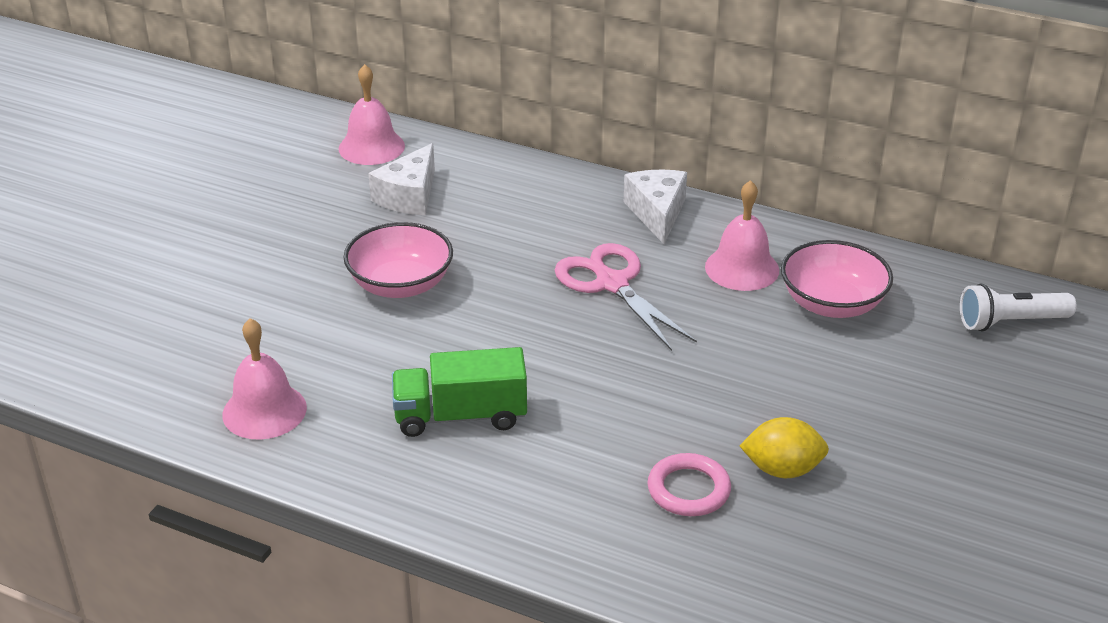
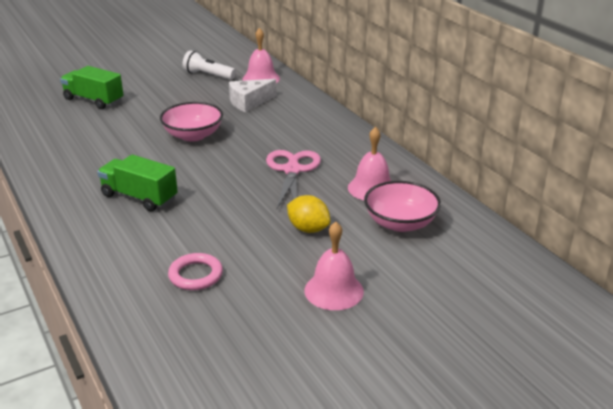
camera: 35 degrees right, 5 degrees down
pink bell [222,318,307,440] -> pink bell moved to [305,222,364,310]
white cheese [624,170,687,244] -> none
yellow lemon [740,417,829,478] -> yellow lemon moved to [287,195,331,233]
white flashlight [960,283,1076,332] -> white flashlight moved to [183,50,236,80]
none -> green truck [60,66,123,109]

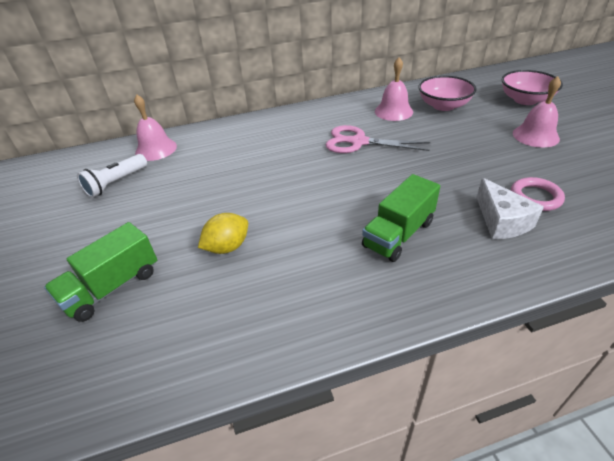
camera: 75 degrees left, 10 degrees up
pink bowl [160,102,223,142] -> pink bowl moved to [501,70,563,105]
white cheese [229,79,276,112] -> white cheese moved to [476,178,544,239]
yellow lemon [287,195,331,233] -> yellow lemon moved to [198,213,248,254]

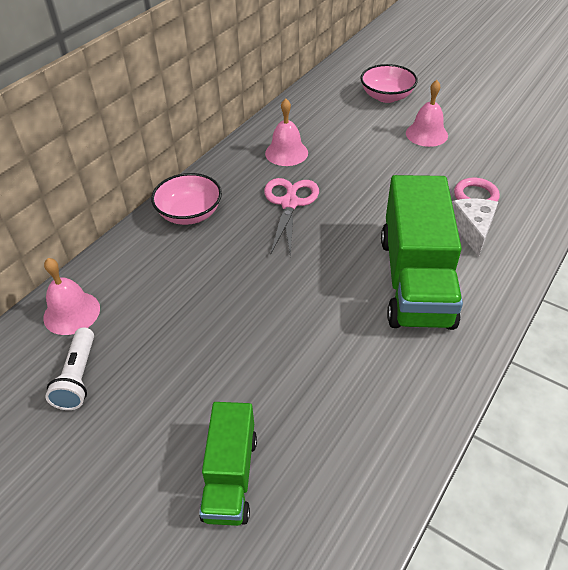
camera: 40 degrees left, 5 degrees up
yellow lemon [198,213,248,254] -> none
pink scissors [326,125,430,153] -> pink scissors turned 120 degrees clockwise [264,178,319,257]
green truck [362,174,440,262] -> green truck [381,175,463,330], size x1.78
pink bowl [418,76,477,111] -> pink bowl moved to [151,173,222,225]
white cheese [476,178,544,239] -> white cheese turned 120 degrees counterclockwise [452,198,498,257]

